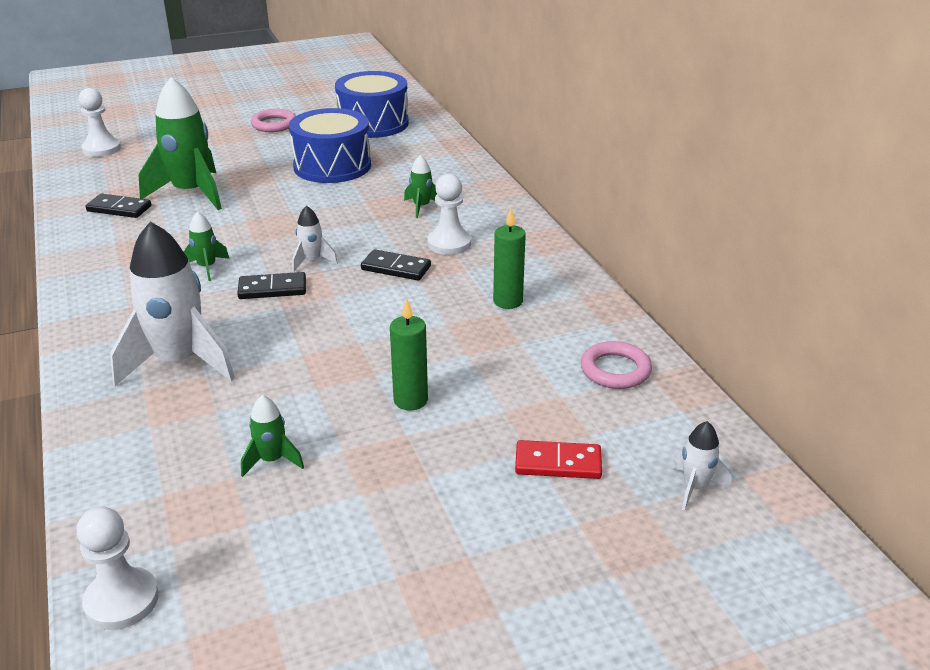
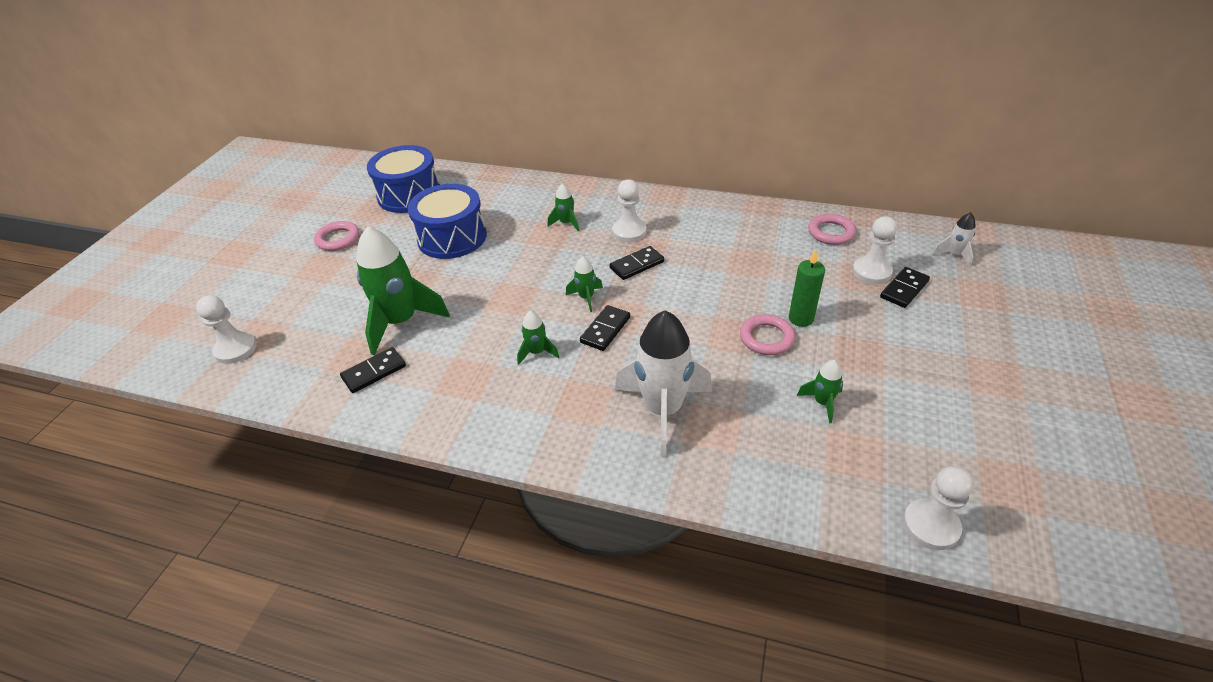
camera: 50 degrees left, 10 degrees up
white rocket [292,206,338,272] -> green rocket [566,257,603,312]
green candle [493,208,526,309] -> none
red domino [515,440,602,479] -> black domino [880,267,930,308]
none -> pink ring [740,314,795,355]
none -> white pawn [852,216,897,284]

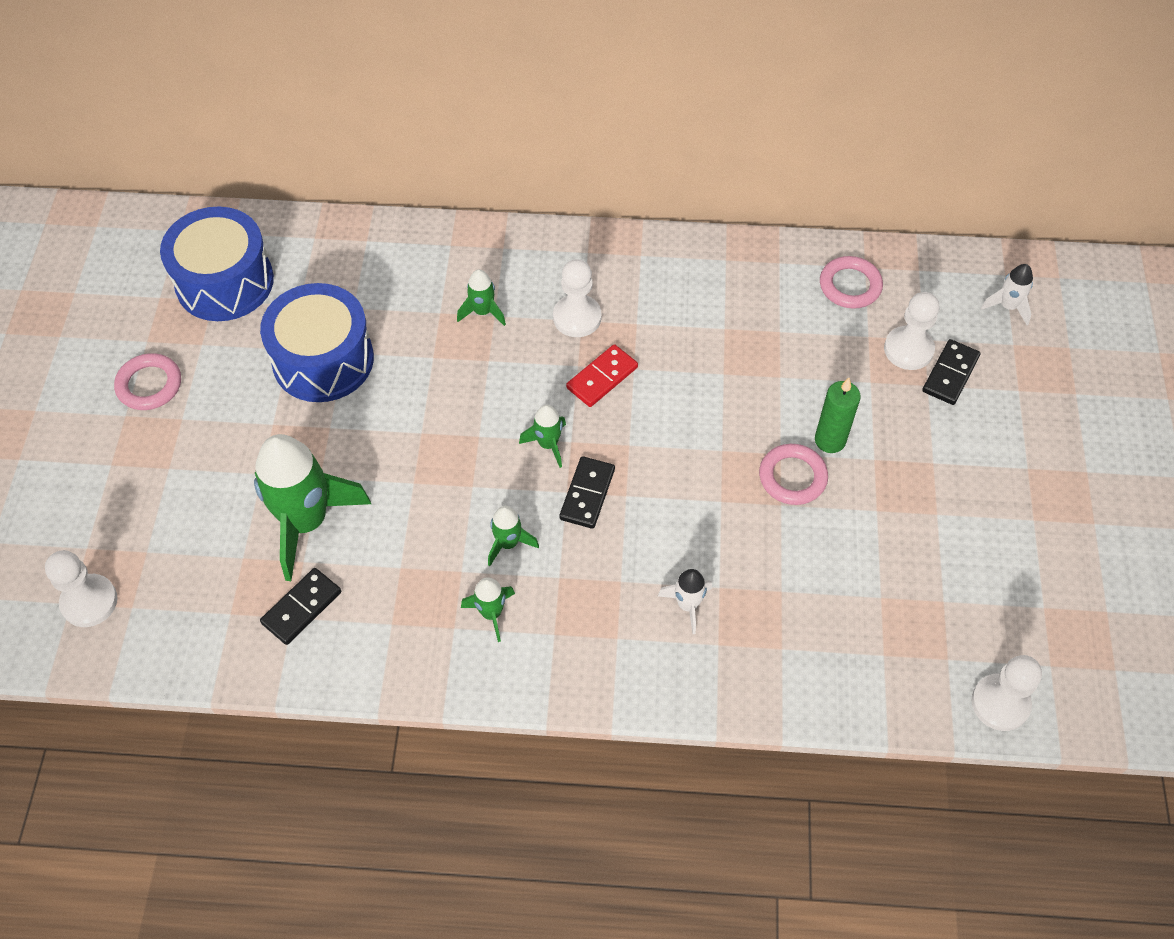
camera: 15 degrees left, 15 degrees up
black domino [610,246,664,280] -> red domino [566,344,638,407]
white rocket [615,310,712,457] -> white rocket [658,569,712,634], size x0.46
green rocket [797,360,843,423] -> green rocket moved to [461,577,515,642]

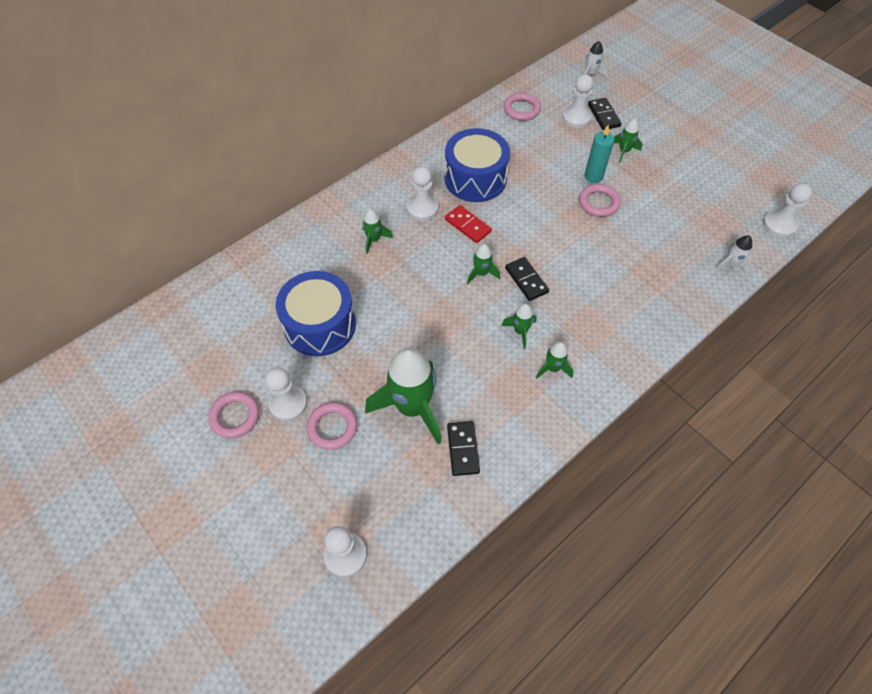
camera: 45 degrees left, 0 degrees up
blue drum [160,207,274,321] -> blue drum moved to [445,128,510,202]
red domino [566,344,638,407] -> red domino turned 45 degrees counterclockwise [445,205,492,243]
white rocket [658,569,712,634] -> white rocket moved to [715,235,752,275]
green candle [815,378,861,453] -> turquoise candle [585,124,614,183]
none -> white pawn [265,367,307,421]
none -> pink ring [306,402,357,450]
none -> green rocket [614,119,642,163]

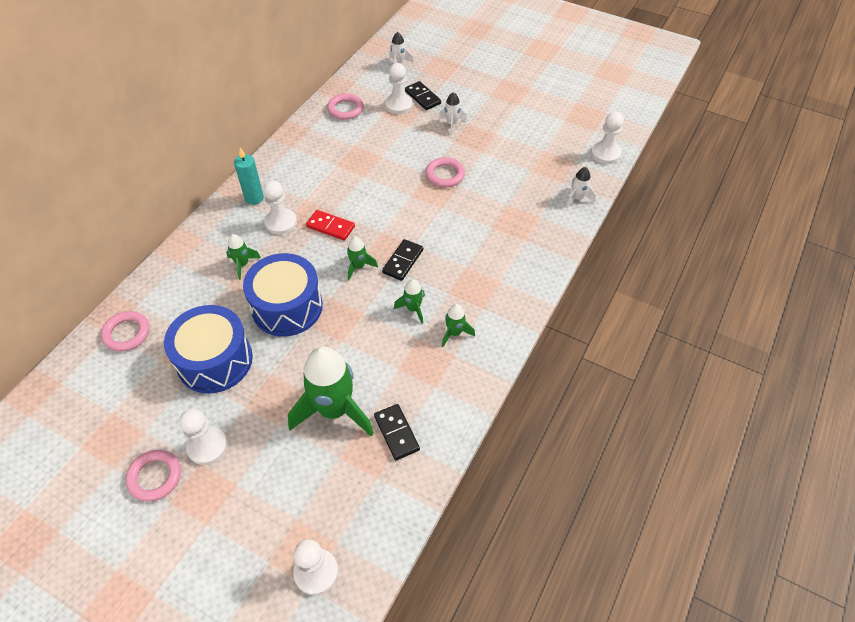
camera: 20 degrees left, 5 degrees down
pink ring [306,402,357,450] -> pink ring moved to [101,311,150,352]
blue drum [445,128,510,202] -> blue drum moved to [243,253,323,337]
black domino [505,257,549,301] -> black domino turned 75 degrees clockwise [382,239,423,281]
turquoise candle [585,124,614,183] -> turquoise candle moved to [234,148,264,205]
green rocket [614,119,642,163] -> white rocket [438,92,467,135]

